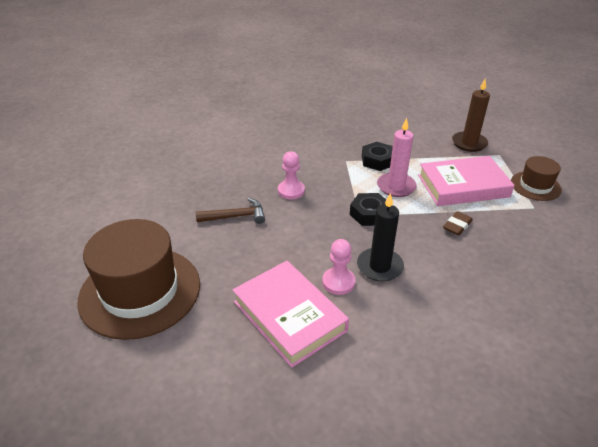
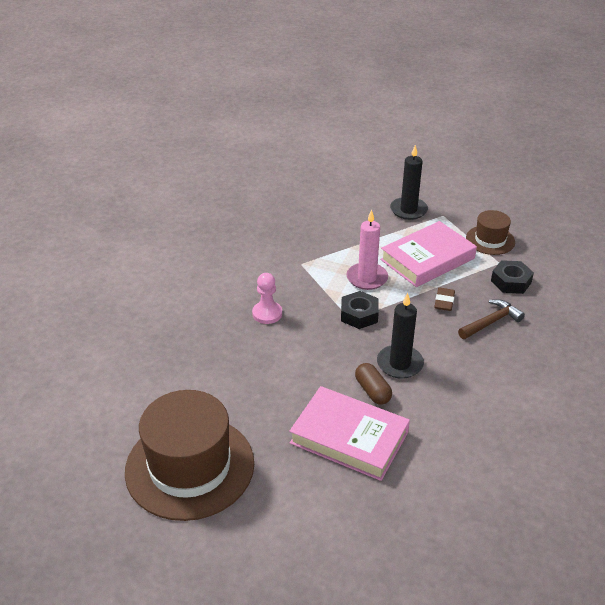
camera: 25 degrees left, 0 degrees up
brown hammer [196,198,265,224] -> brown hammer moved to [458,299,525,339]
pink pawn [322,239,356,295] -> brown capsule [355,363,392,405]
black nut [362,142,393,171] -> black nut moved to [491,260,534,294]
brown candle [452,78,490,152] -> black candle [390,145,428,220]

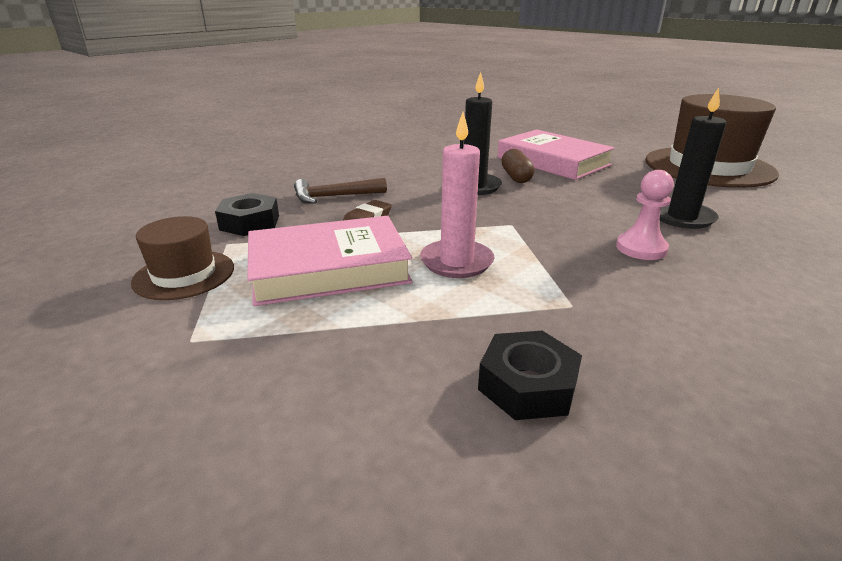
camera: 160 degrees left, 10 degrees down
black nut [341,291,379,329] -> black nut moved to [478,331,582,420]
black candle [390,145,428,220] -> black candle moved to [659,87,726,229]

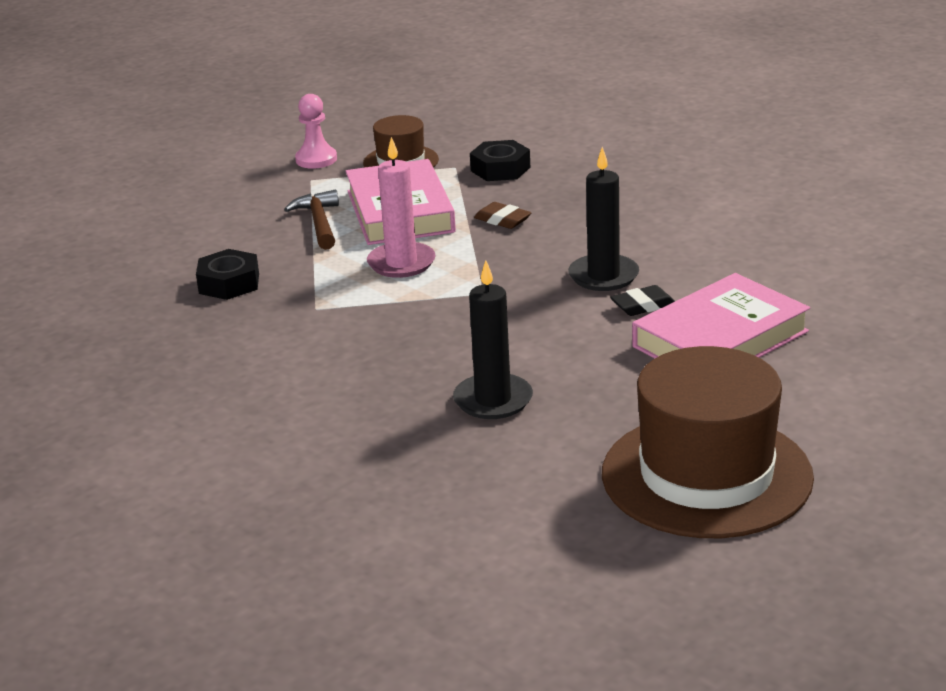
camera: 95 degrees right, 0 degrees up
brown hammer [294,178,387,204] -> brown hammer moved to [284,190,339,250]
brown capsule [502,149,535,183] -> black eraser [610,285,675,316]
pink pawn [616,170,674,260] -> pink pawn moved to [295,94,337,169]

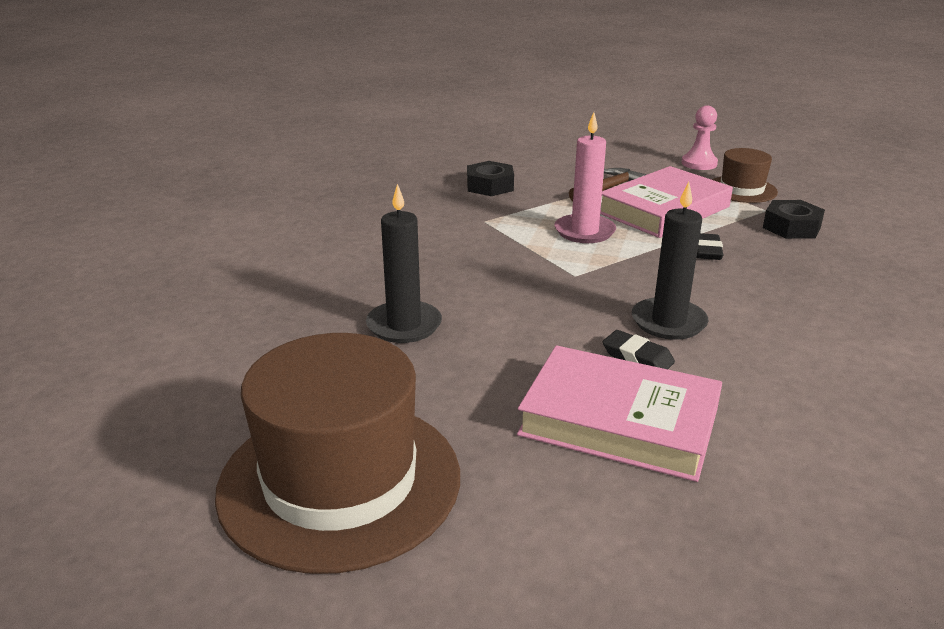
camera: 60 degrees right, 0 degrees up
brown eraser [474,202,531,229] -> black eraser [696,233,723,260]

